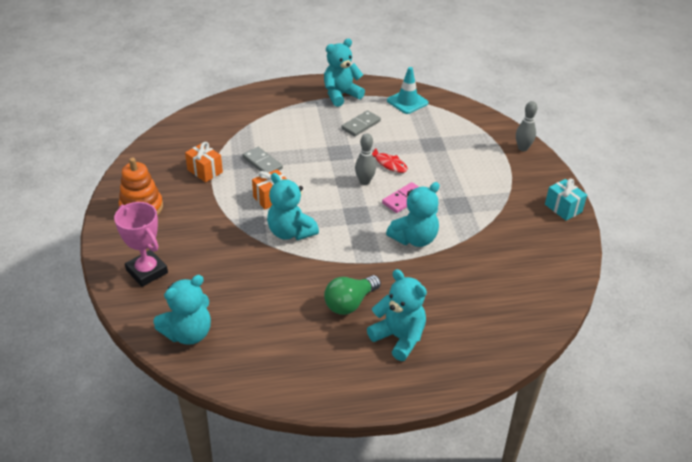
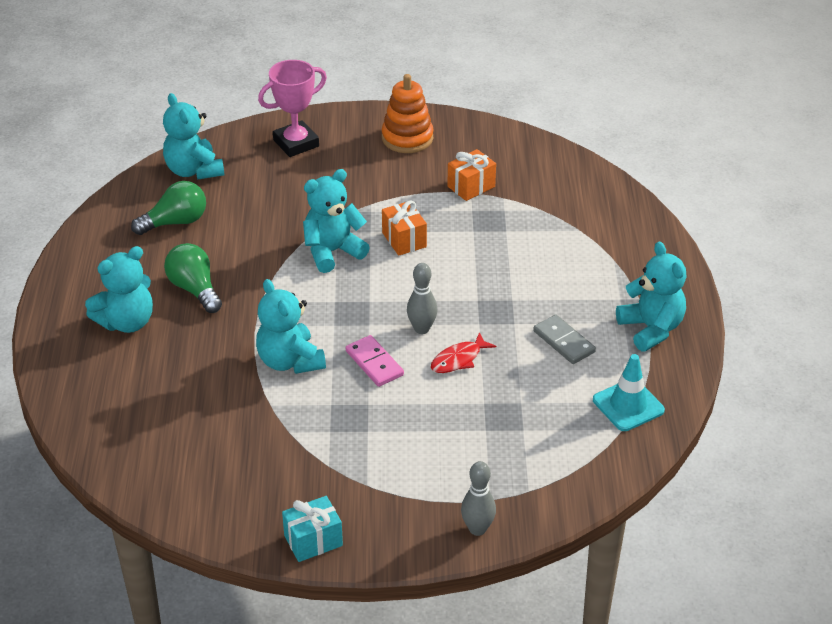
camera: 100 degrees right, 0 degrees up
grey domino [243,147,283,173] -> none
none -> green light bulb [131,181,206,235]

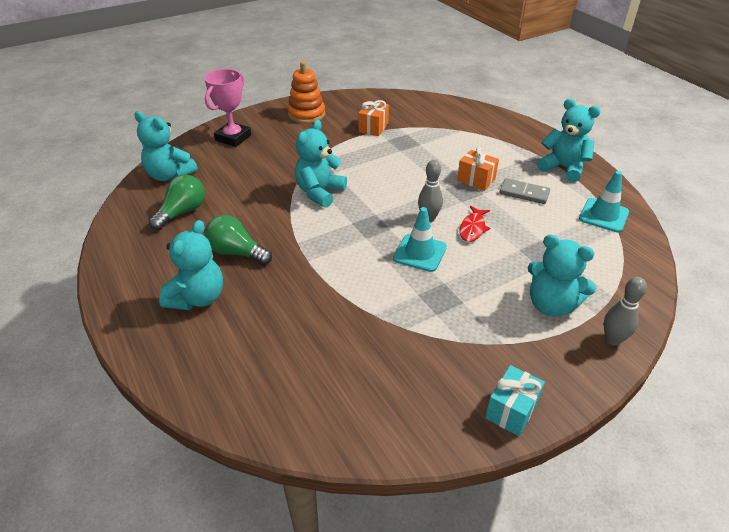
camera: 30 degrees left, 0 degrees up
turquoise teddy bear [256,279,326,374] -> turquoise teddy bear moved to [528,234,596,317]
pink domino [346,335,404,387] -> turquoise traffic cone [393,207,447,272]
orange gift [382,200,427,256] -> orange gift moved to [457,147,499,191]

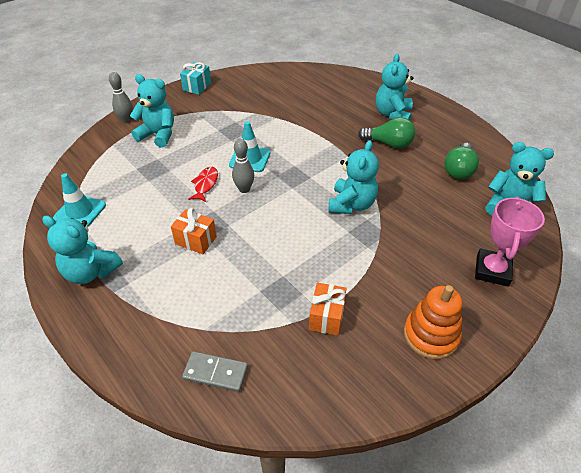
camera: 170 degrees right, 5 degrees up
grey domino [500,178,550,204] -> grey domino moved to [182,351,248,392]

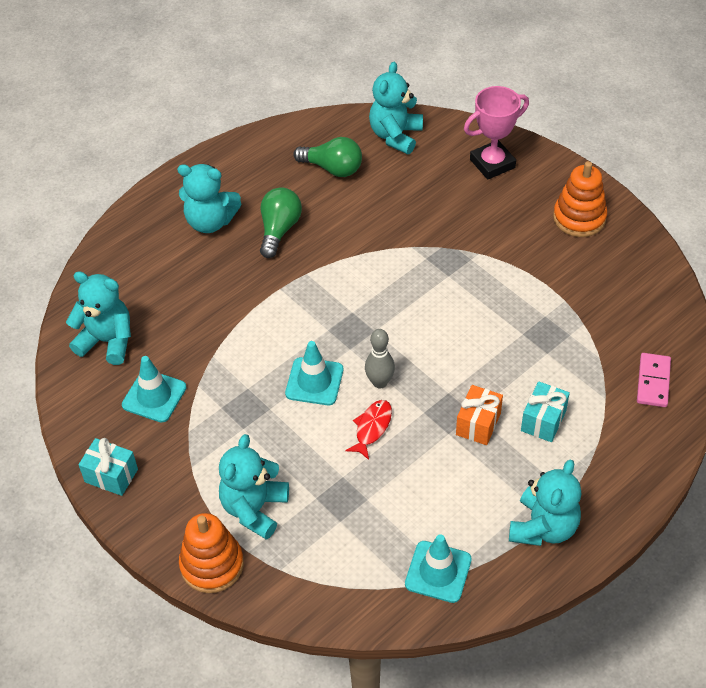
camera: 90 degrees left, 5 degrees up
grey bowling pin [109,72,133,123] -> orange stacking toy [179,513,244,593]
grey domino [182,351,248,392] -> pink domino [637,353,671,407]
red fish [188,167,218,202] -> red fish turned 105 degrees clockwise [345,400,392,460]
orange gift [309,283,347,336] -> none
turquoise teddy bear [329,140,379,214] -> turquoise teddy bear moved to [66,271,131,365]
pink trophy [475,197,545,287] -> pink trophy turned 45 degrees counterclockwise [464,86,529,180]
none -> turquoise traffic cone [122,356,187,422]
none -> turquoise gift [521,381,570,442]

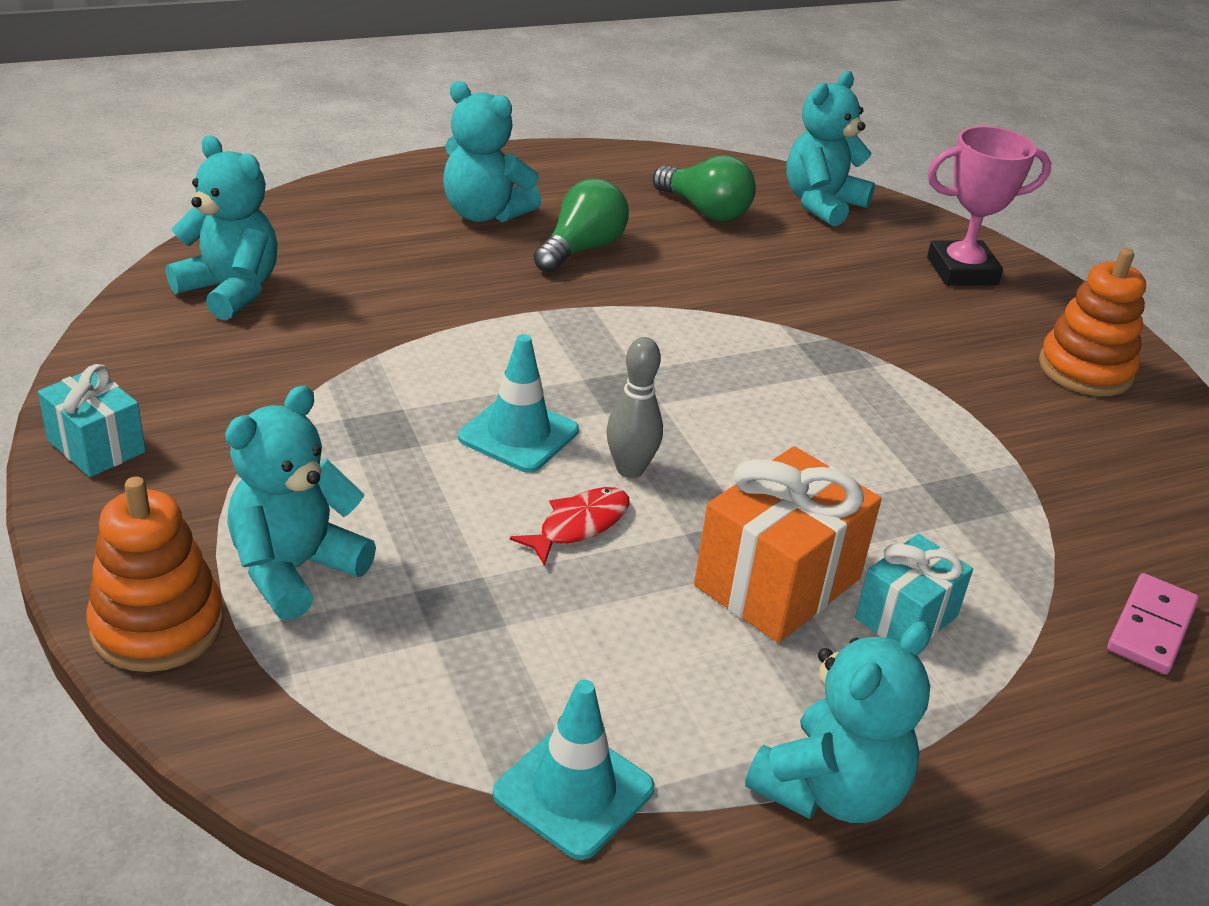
camera: 15 degrees right, 15 degrees down
turquoise traffic cone [122,356,187,422] -> none
orange gift [456,385,503,445] -> orange gift [694,446,882,643], size x1.65

